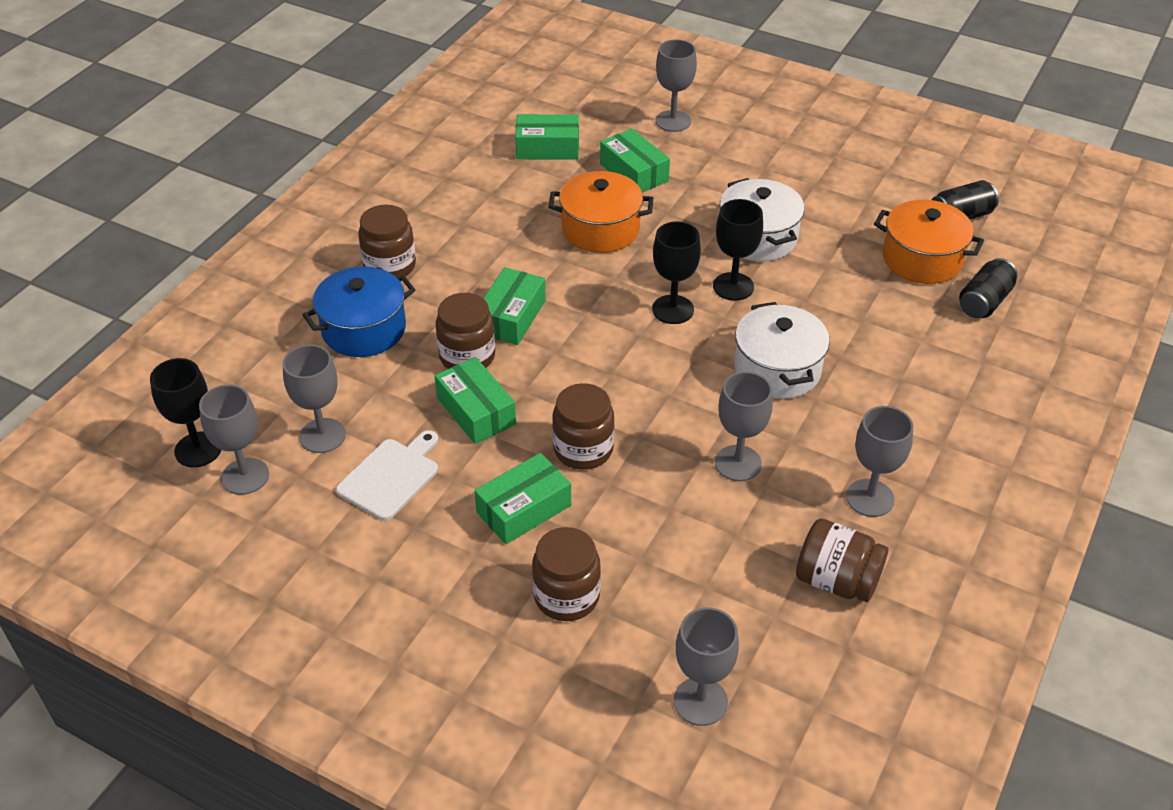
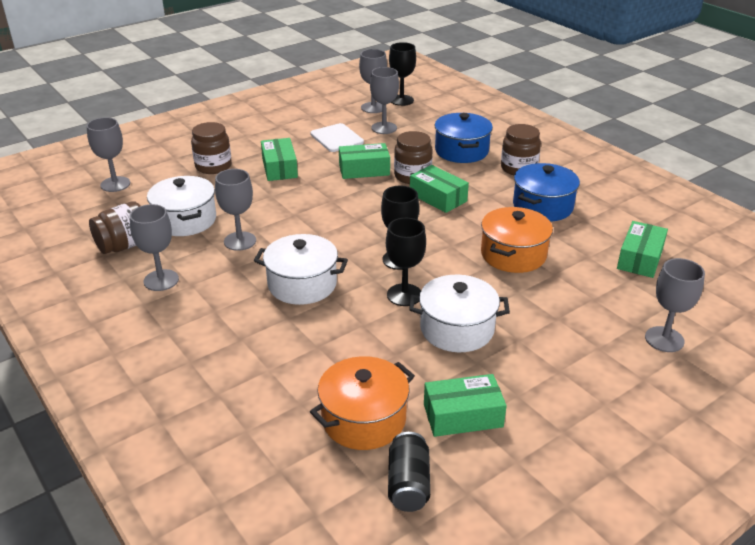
camera: 115 degrees right, 10 degrees down
brown jar [552,383,615,470] -> none
green box [600,128,670,193] -> green box moved to [424,374,507,437]
black can [959,258,1018,318] -> none
none -> white pot [147,176,216,236]
none -> blue pot [513,163,580,222]

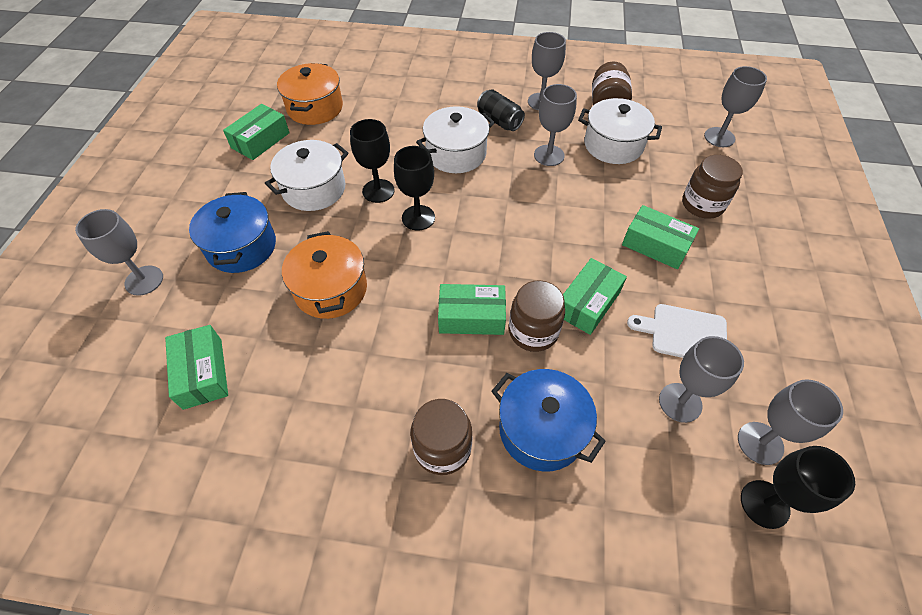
camera: 135 degrees right, 20 degrees up
black can [388,432,430,512] -> black can moved to [477,89,525,131]
blue pot [513,163,580,222] -> blue pot moved to [189,192,276,273]

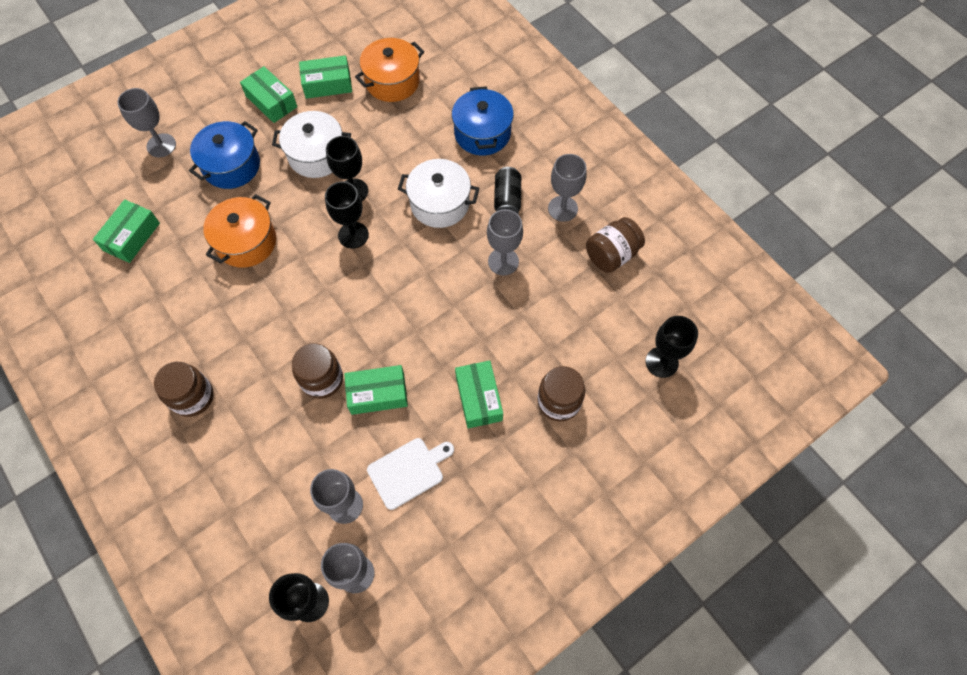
camera: 45 degrees right, 10 degrees up
green box [438,284,506,335] -> green box moved to [240,66,297,123]
blue pot [491,369,606,471] -> blue pot moved to [452,86,514,155]
white pot [578,98,662,164] -> none
white cutting board [627,304,727,358] -> white cutting board turned 90 degrees clockwise [367,438,454,510]
grey goblet [704,66,767,147] -> black goblet [646,316,698,378]

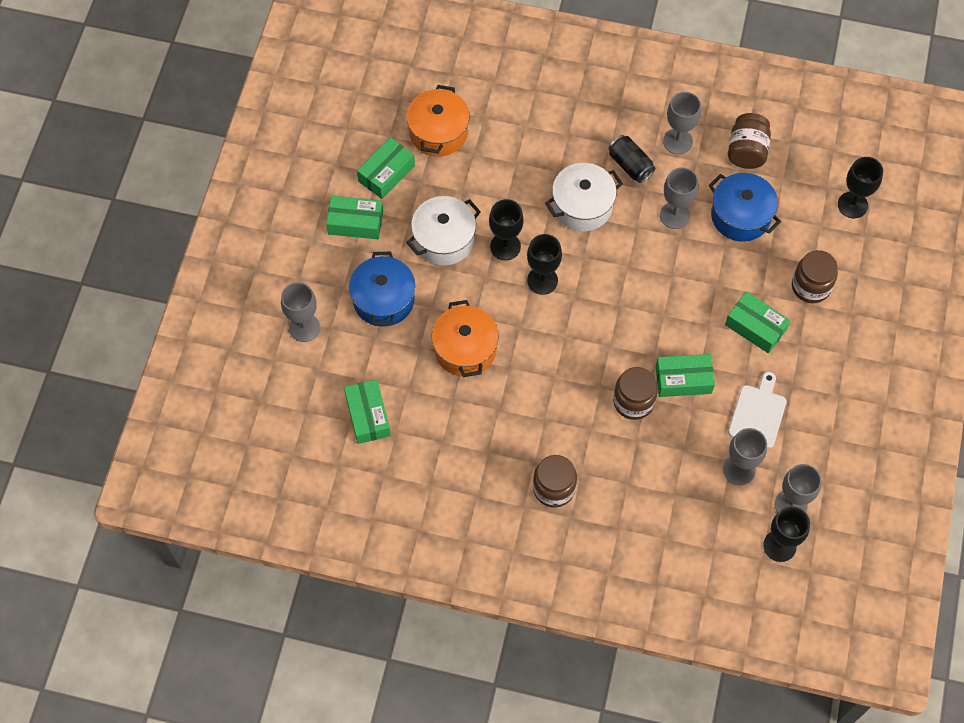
camera: 40 degrees left, 0 degrees up
green box [344,365,408,415] -> green box turned 45 degrees clockwise [655,354,715,397]
blue pot [452,86,514,155] -> blue pot moved to [709,173,781,242]

